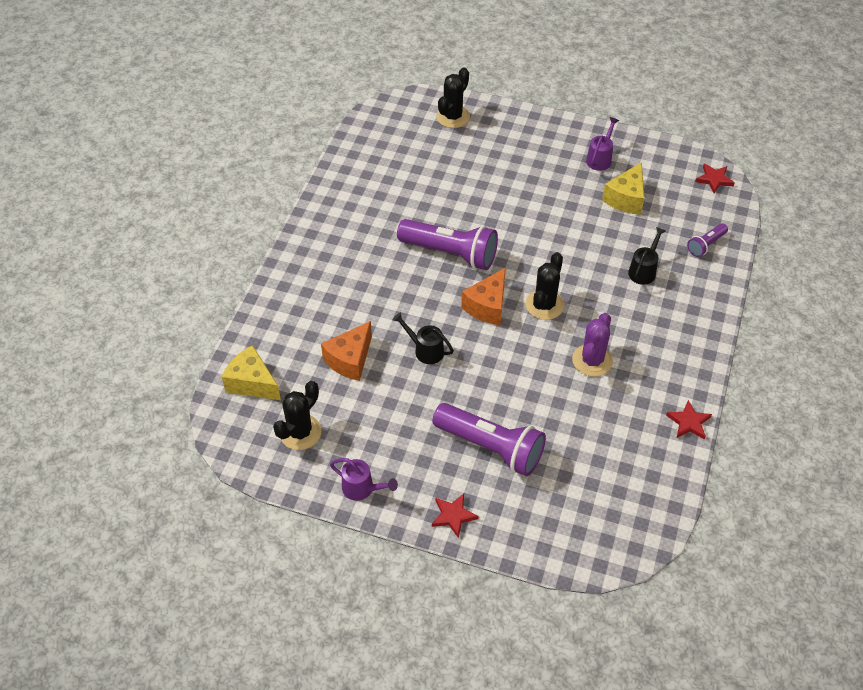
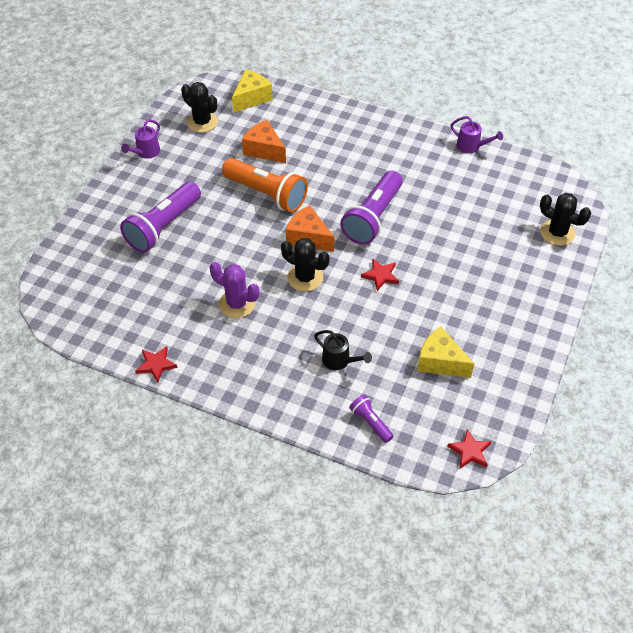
camera: 95 degrees right, 0 degrees up
black watering can [393,312,454,364] -> orange flashlight [222,158,308,212]
red star [432,494,479,538] -> red star moved to [361,258,399,291]
purple watering can [586,117,619,171] -> purple watering can moved to [451,116,503,153]

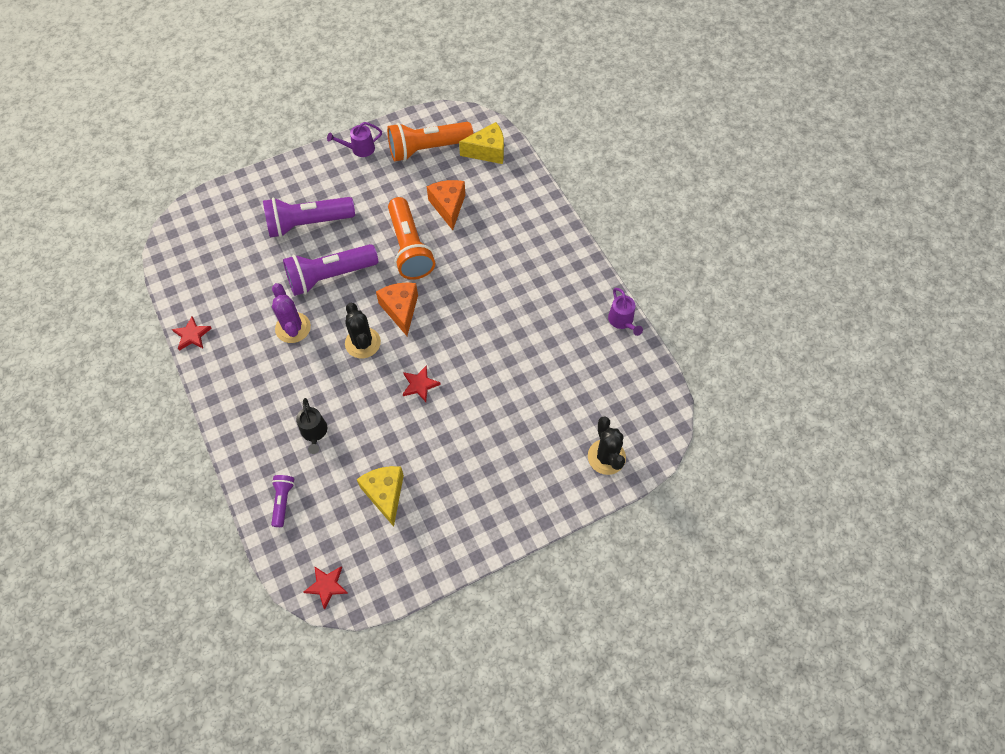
camera: 40 degrees right, 10 degrees up
black cactus [181,82,218,133] -> orange flashlight [387,122,473,161]
purple flashlight [340,171,403,245] -> purple flashlight moved to [283,244,378,296]

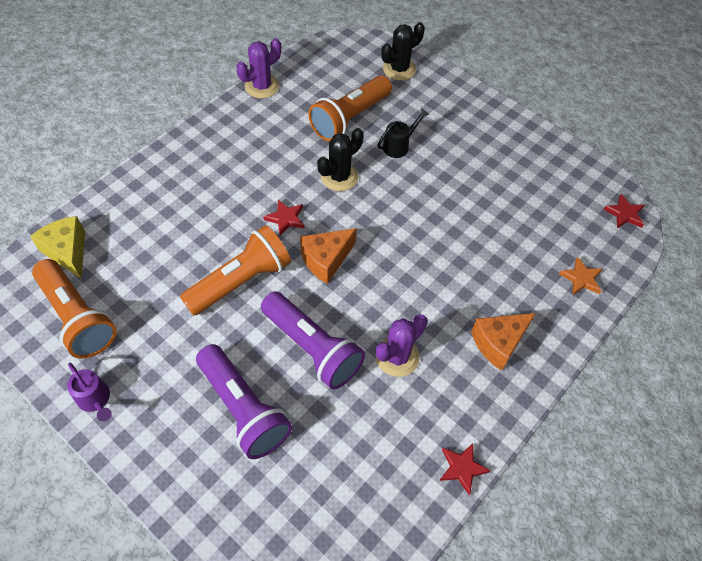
camera: 115 degrees left, 5 degrees down
purple flashlight [271,475,295,527] -> orange star [559,257,602,295]
black watering can [296,398,327,454] -> black watering can moved to [377,108,429,158]
black cactus [345,303,381,358] -> black cactus moved to [317,128,363,191]
yellow cheese [356,466,404,527] -> none
red star [403,366,441,402] -> red star moved to [264,199,304,236]
orange cheese [427,180,465,230] -> orange cheese moved to [471,313,536,371]
purple watering can [608,288,643,336] -> purple cactus [236,38,281,98]
none -> orange flashlight [308,75,392,141]

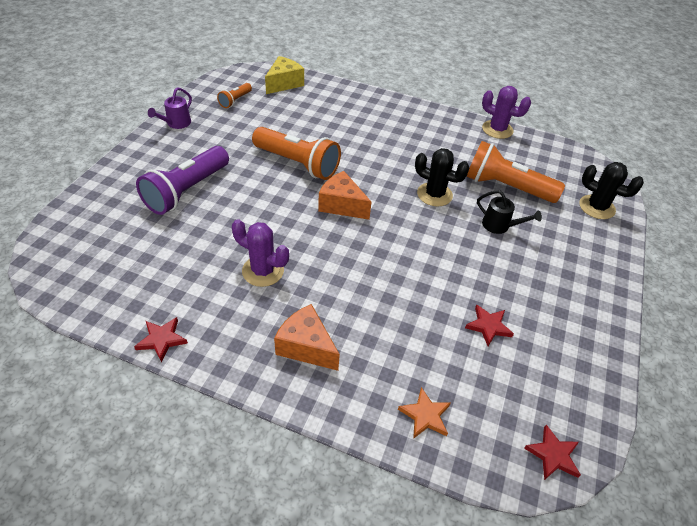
camera: 70 degrees right, 10 degrees down
orange flashlight [32,259,116,359] -> orange flashlight [217,83,252,108], size x0.49
purple flashlight [261,292,365,390] -> none
red star [264,199,304,236] -> red star moved to [465,304,514,346]

